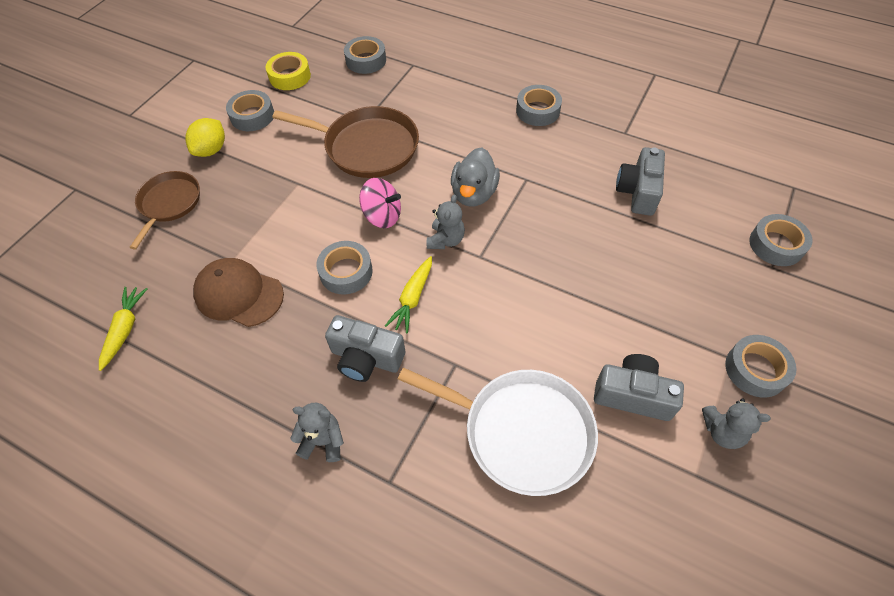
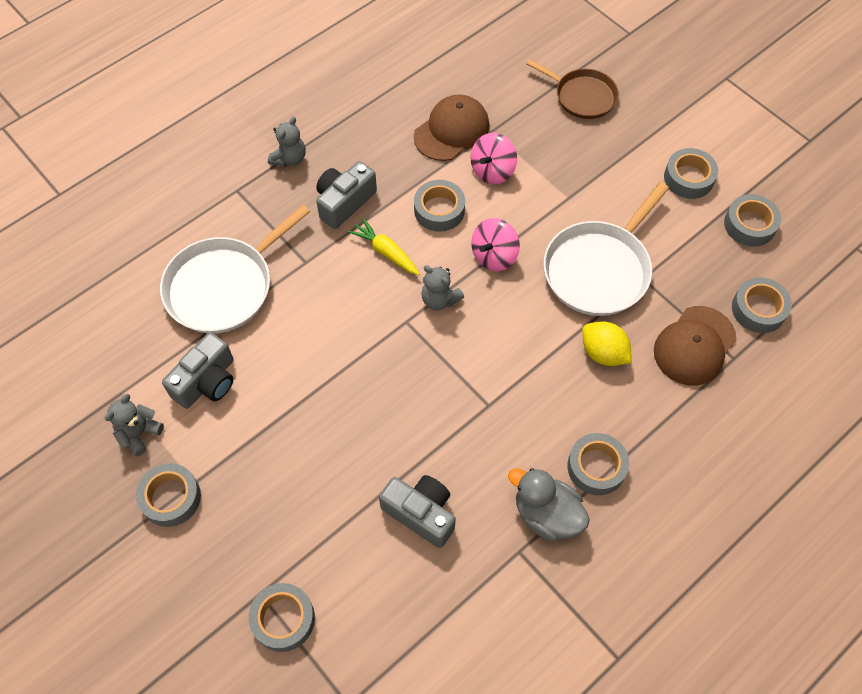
camera: 110 degrees right, 5 degrees up
yellow carrot [99,287,147,371] -> none
yellow lemon [185,118,225,157] -> yellow lemon moved to [582,321,632,366]
yellow tape [265,52,311,90] -> grey tape [724,194,781,247]
brown pan [272,106,419,178] -> white pan [543,182,669,316]
grey duck [451,147,500,206] -> grey duck moved to [508,468,590,542]
none -> pink spinning top [470,133,517,184]
none -> brown cap [654,306,737,386]

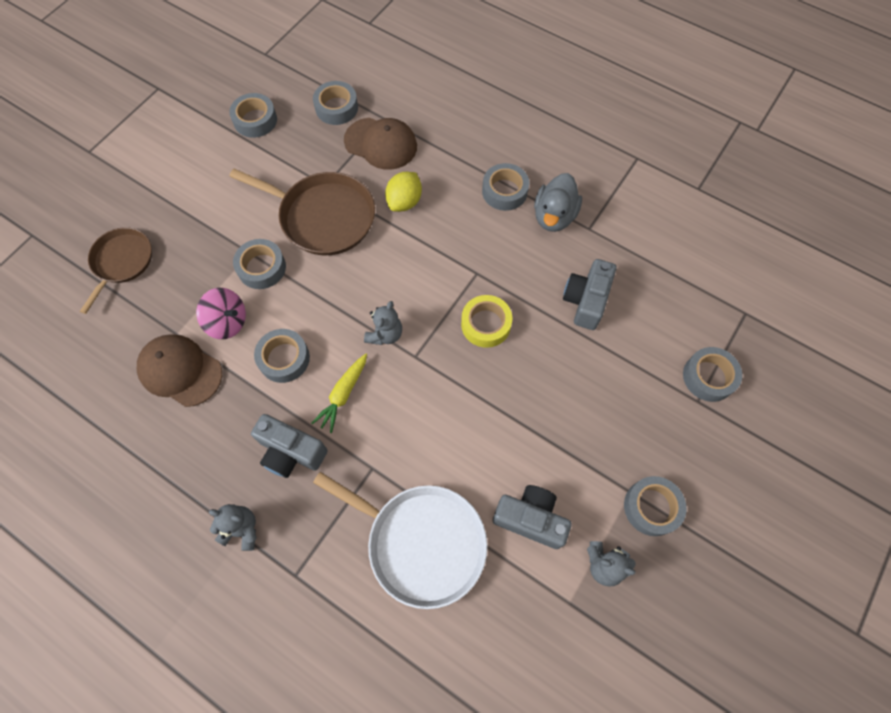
camera: 105 degrees left, 5 degrees up
pink spinning top [471,218,520,271] -> none
white pan [543,182,669,316] -> brown pan [229,169,375,255]
grey tape [664,148,718,199] -> grey tape moved to [233,239,286,289]
none -> yellow tape [461,295,513,348]

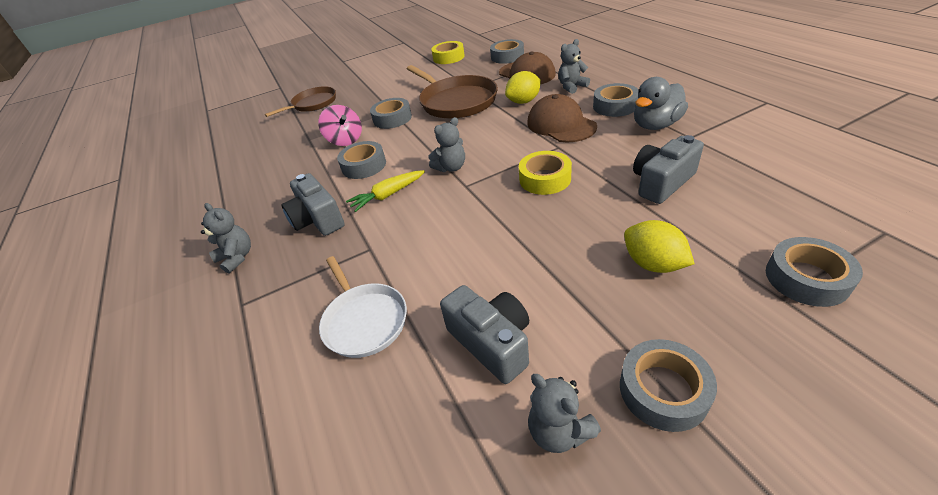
camera: 35 degrees right, 25 degrees down
brown cap [137,334,222,407] -> brown cap moved to [527,94,597,142]
grey tape [229,93,277,138] -> yellow tape [431,41,465,64]
white pan [313,472,487,609] -> white pan [319,256,407,358], size x0.64
none -> grey teddy bear [558,39,590,94]
none -> yellow lemon [624,220,695,273]

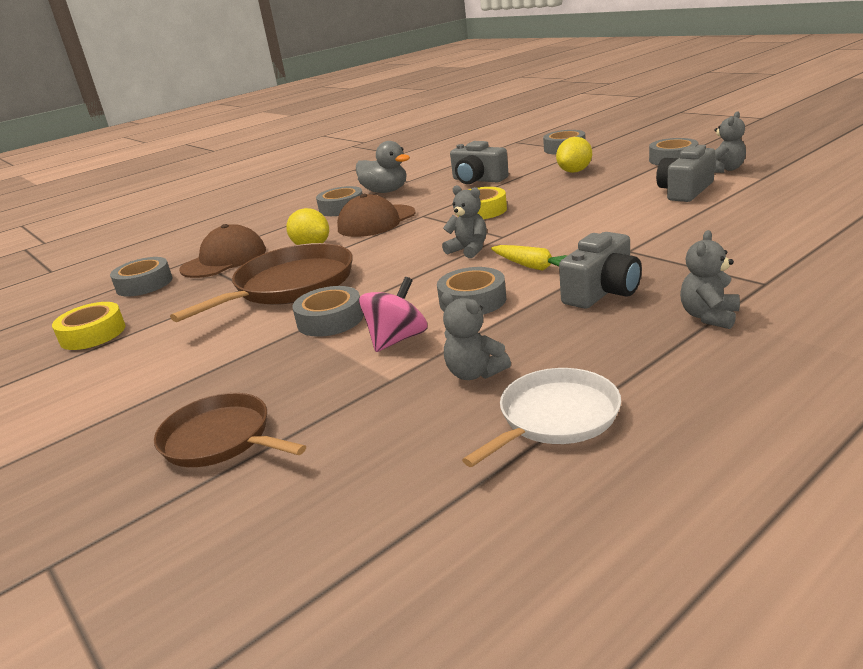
camera: 105 degrees left, 15 degrees down
white pan [319,256,407,358] -> white pan moved to [462,368,621,467]
grey teddy bear [558,39,590,94] -> grey teddy bear moved to [441,293,511,380]

